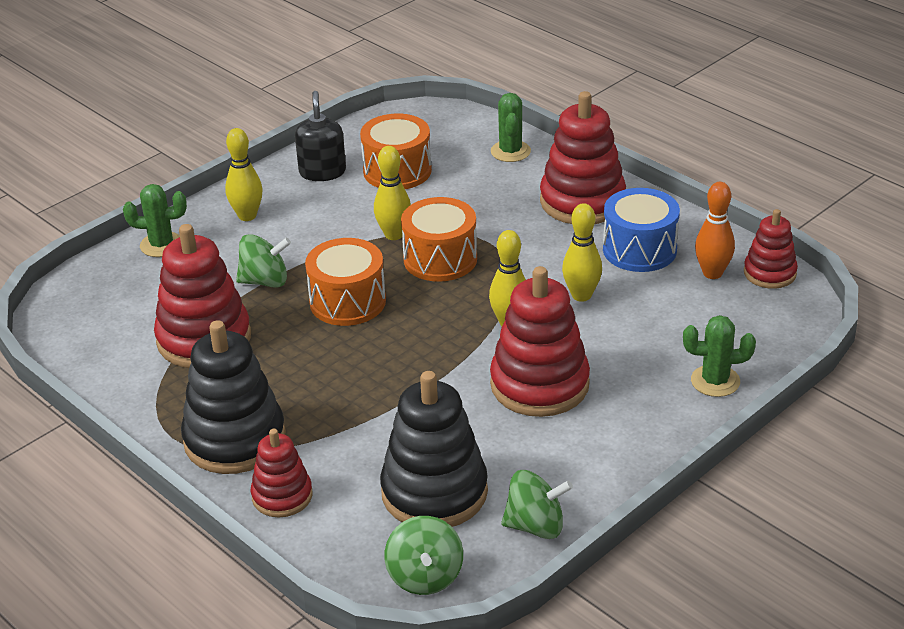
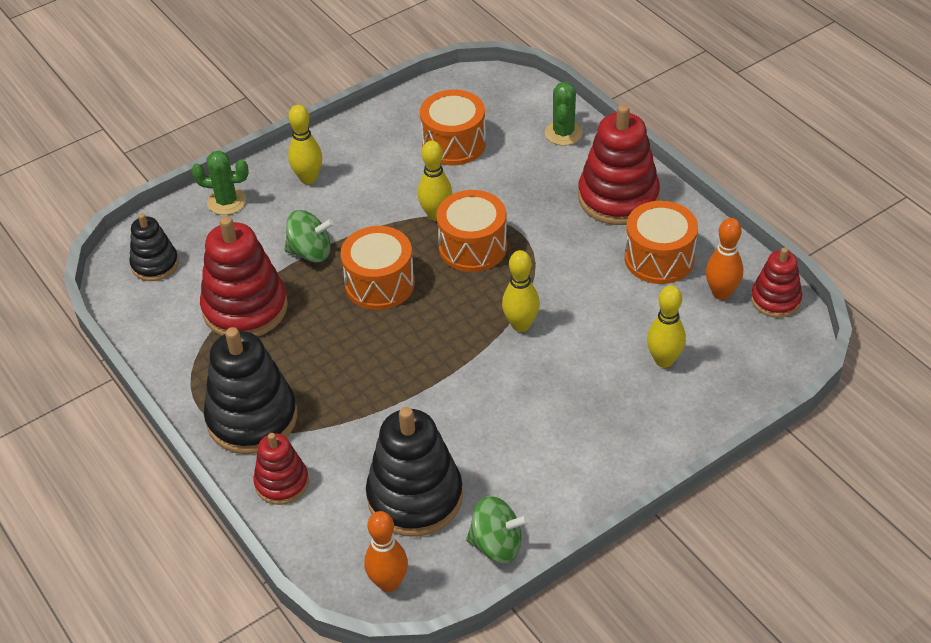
camera: 10 degrees right, 10 degrees up
black soap dispenser [295,91,346,181] -> none
green spinning top [385,516,463,595] -> orange bowling pin [364,511,408,592]
red stacking toy [490,266,590,417] -> none
yellow bowling pin [562,203,602,302] -> yellow bowling pin moved to [647,285,686,368]
blue drum [603,188,680,272] -> orange drum [625,201,698,284]
green cactus [683,315,756,397] -> none
none -> black stacking toy [129,213,179,281]

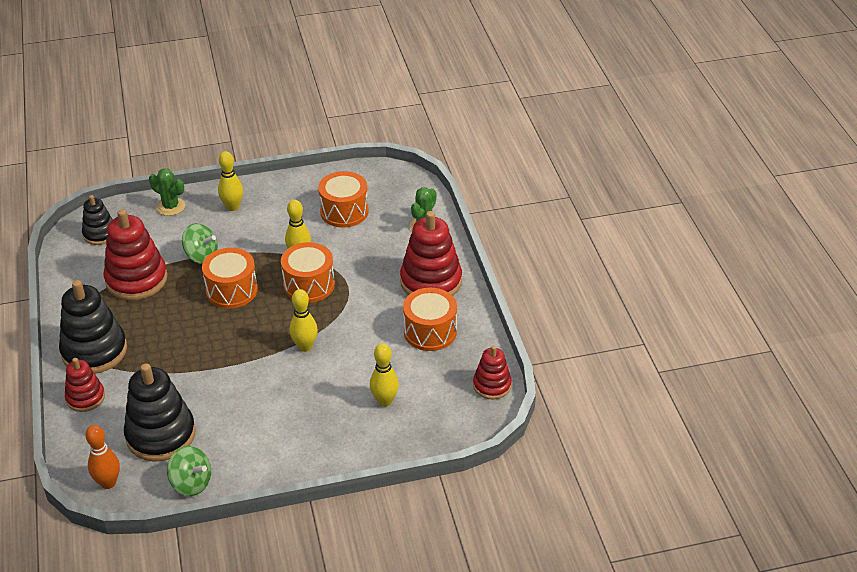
camera: 20 degrees right, 5 degrees down
orange bowling pin [706,218,743,300] -> none

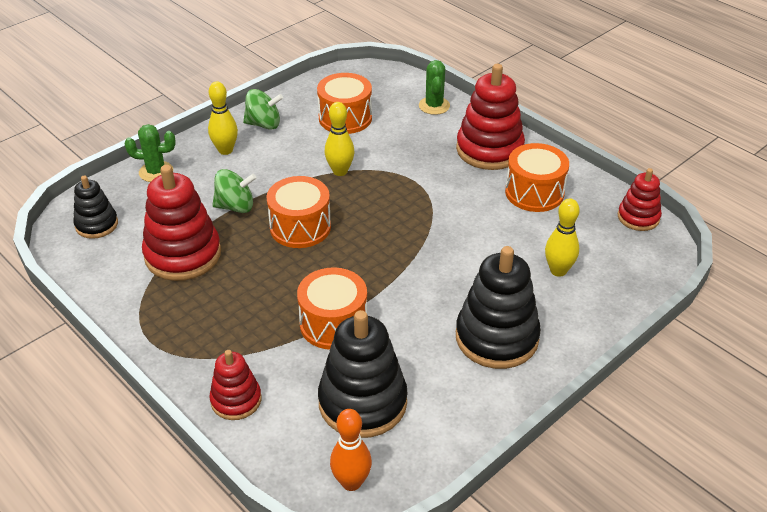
camera: 30 degrees left, 0 degrees up
black stacking toy [59,280,127,374] -> black stacking toy moved to [456,246,541,369]
green spinning top [167,446,211,496] -> green spinning top moved to [243,89,283,130]
orange drum [281,242,335,303] -> orange drum moved to [297,267,367,350]
yellow bowling pin [290,289,318,352] -> none

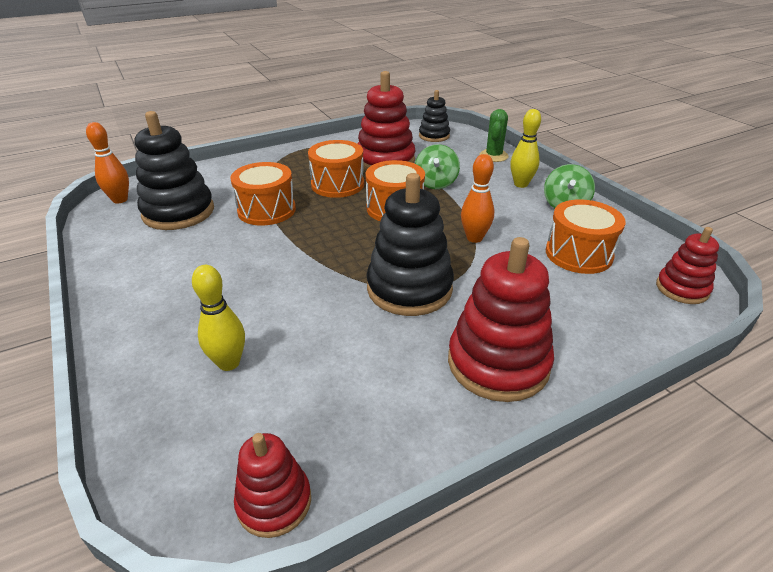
camera: 105 degrees right, 5 degrees down
red stacking toy [209,350,261,420] -> red stacking toy moved to [656,227,719,304]
yellow bowling pin [325,102,354,176] -> orange bowling pin [461,154,494,243]
green cactus [419,60,450,115] -> none
black stacking toy [456,246,541,369] -> black stacking toy moved to [367,173,454,316]
orange drum [505,143,569,212] -> orange drum moved to [308,140,364,198]

